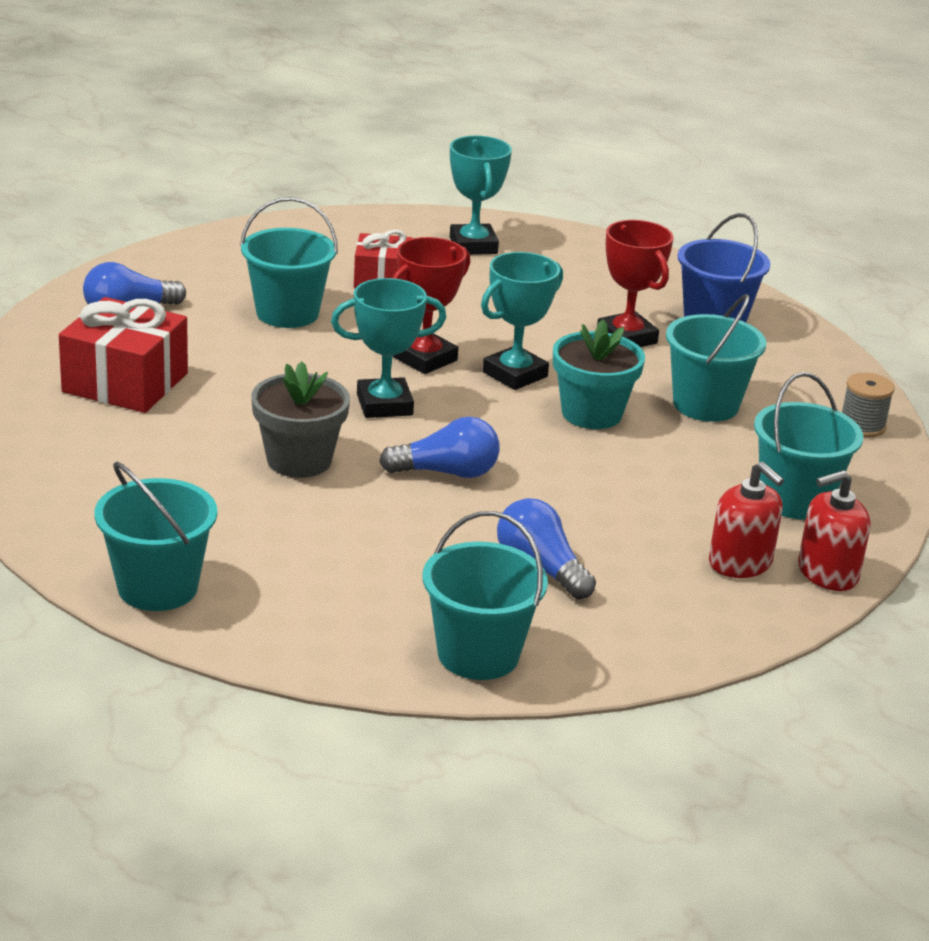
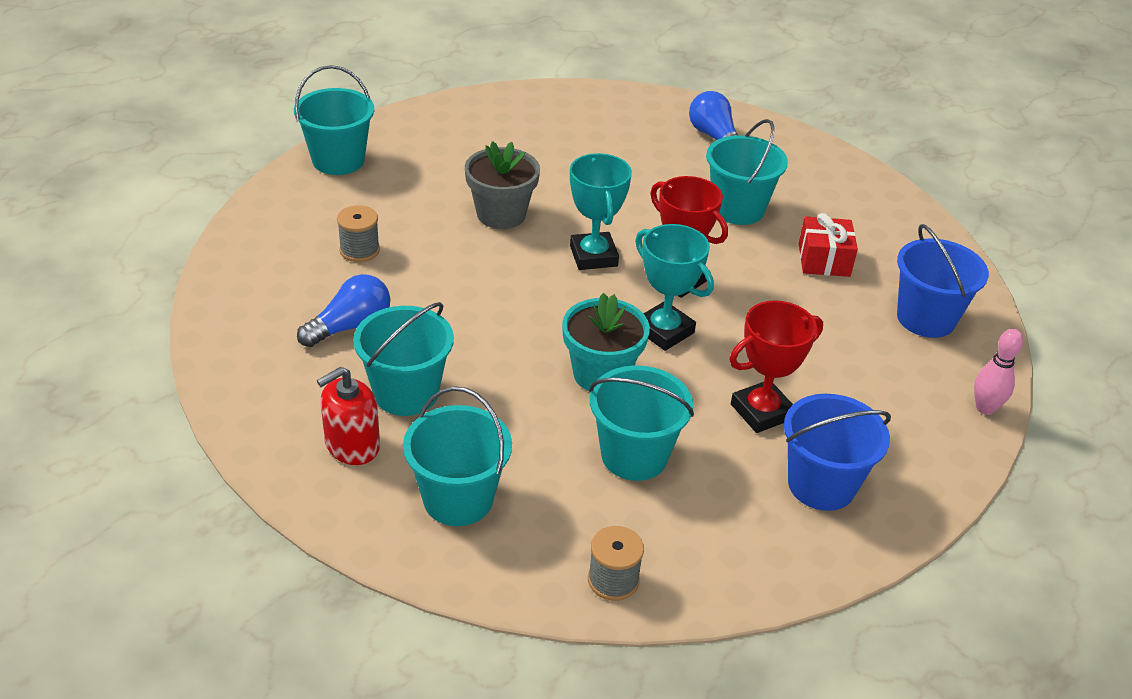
camera: 90 degrees right, 10 degrees up
red gift [59,297,188,413] -> none
blue light bulb [379,417,500,478] -> none
turquoise bucket [423,511,548,680] -> turquoise bucket moved to [353,302,454,416]
turquoise trophy [450,135,512,255] -> blue bucket [897,224,989,338]
red soap dispenser [798,470,871,591] -> none
none -> grey spool [337,205,380,262]
none -> pink bowling pin [974,329,1023,415]

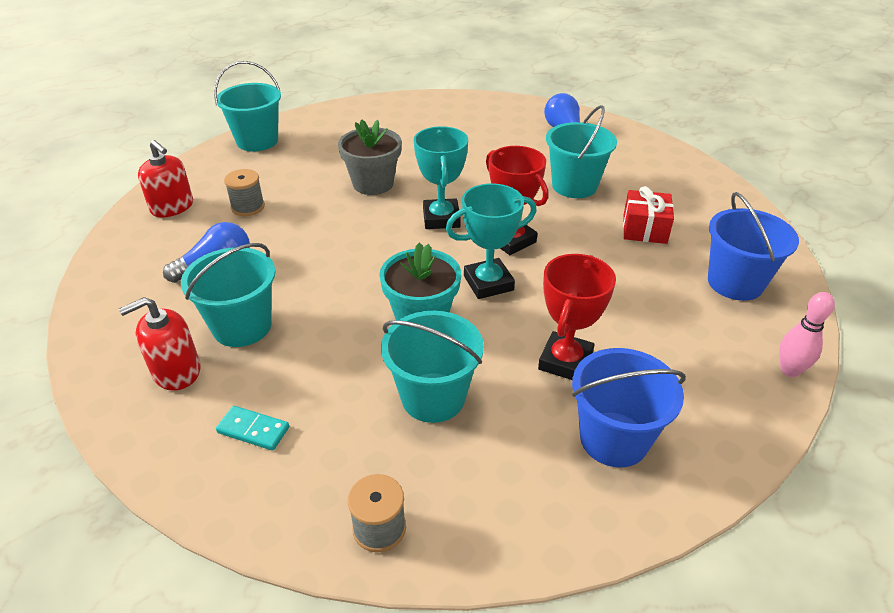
camera: 10 degrees right, 0 degrees up
turquoise bucket [403,386,512,526] -> turquoise domino [216,406,289,451]
turquoise trophy [635,224,714,351] -> turquoise trophy turned 75 degrees counterclockwise [446,183,537,299]
red trophy [729,301,823,433] -> red trophy turned 45 degrees counterclockwise [538,254,616,380]
none -> red soap dispenser [138,140,193,217]

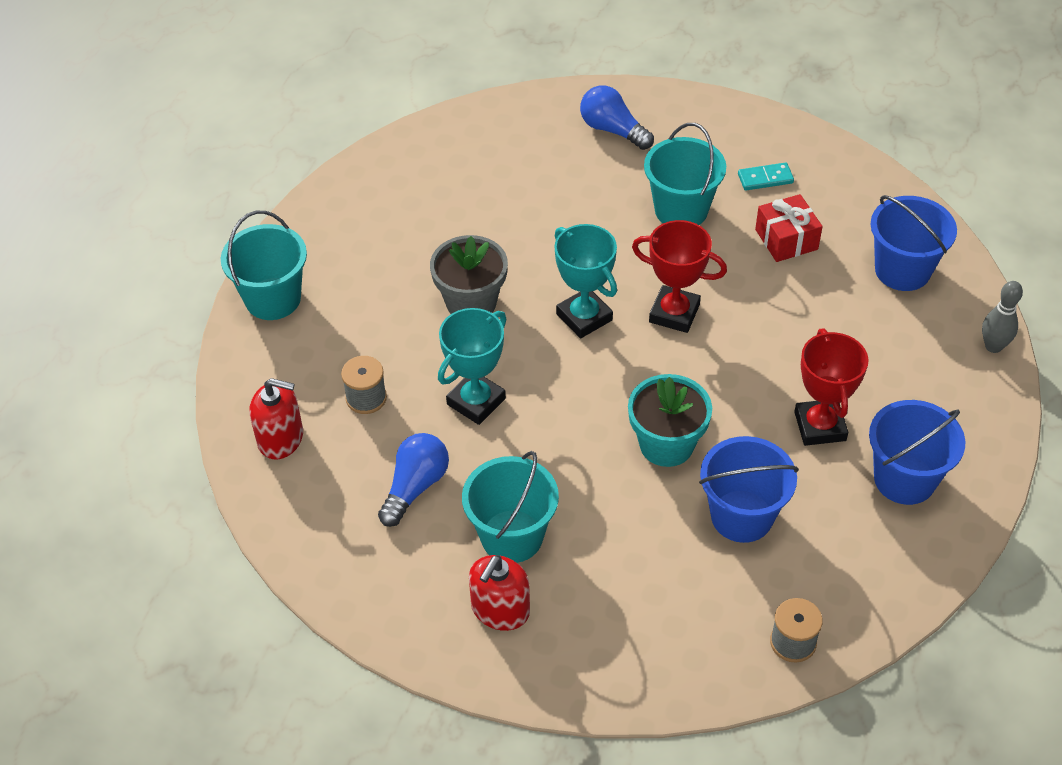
camera: 30 degrees left, 10 degrees up
turquoise domino [216,406,289,451] -> turquoise domino moved to [738,162,794,191]
turquoise bucket [381,311,484,423] -> blue bucket [699,436,799,543]
turquoise trophy [446,183,537,299] -> turquoise trophy moved to [438,308,507,425]
pink bowling pin [779,292,835,377] -> grey bowling pin [982,281,1023,353]

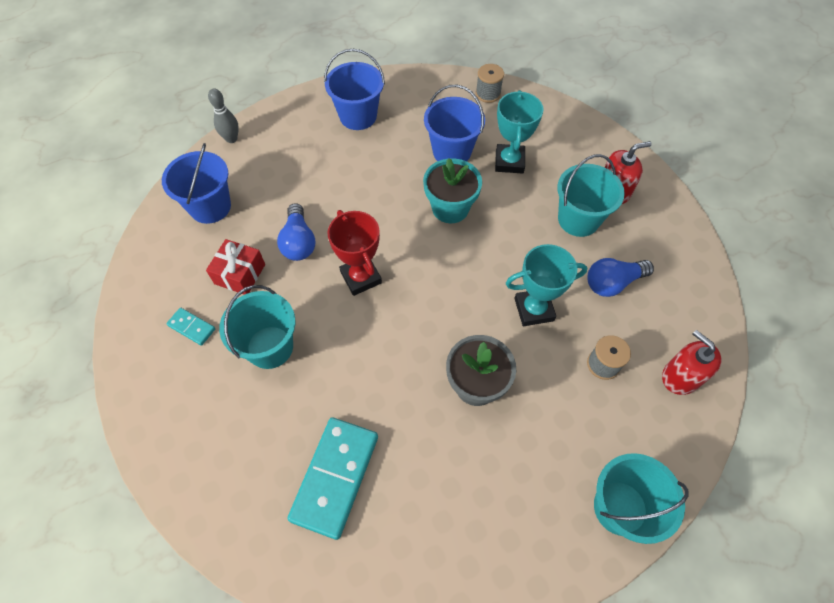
camera: 140 degrees left, 10 degrees up
turquoise trophy [555,224,617,338] -> turquoise trophy moved to [495,90,544,174]
blue light bulb [580,85,654,150] -> blue light bulb moved to [277,203,315,261]
red trophy [794,329,868,446] -> none
none -> turquoise domino [287,417,378,540]

